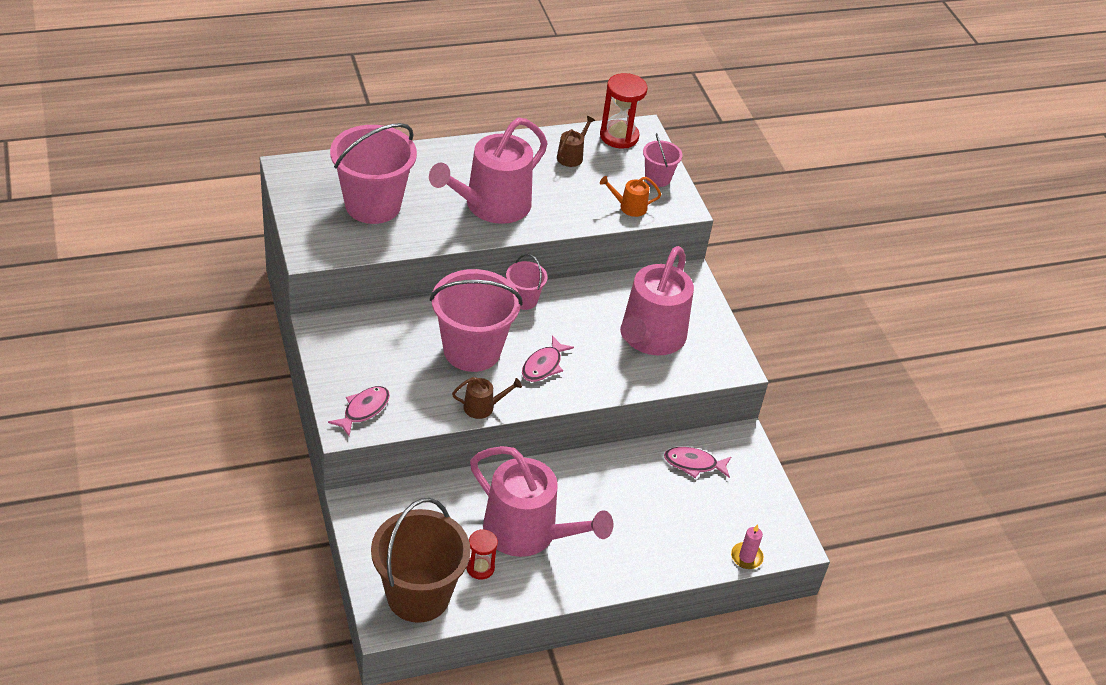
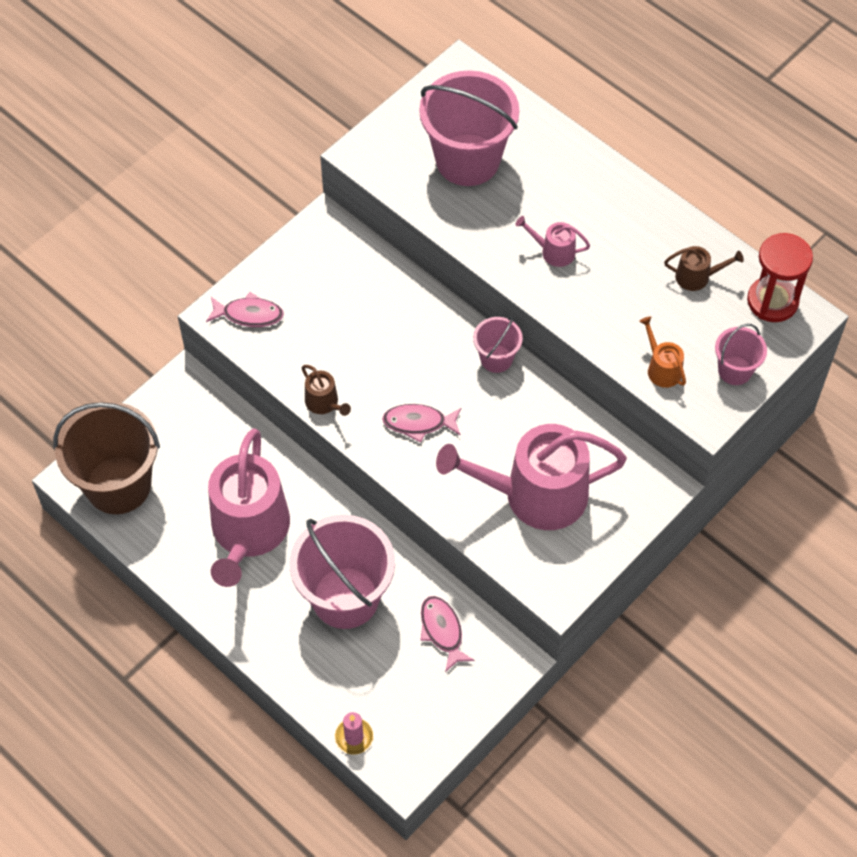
camera: 65 degrees right, 15 degrees up
pink watering can [429,118,548,224] -> pink watering can [515,216,590,267], size x0.42
pink bucket [430,269,522,372] -> pink bucket moved to [289,515,395,629]
red hourglass [466,529,498,580] -> none

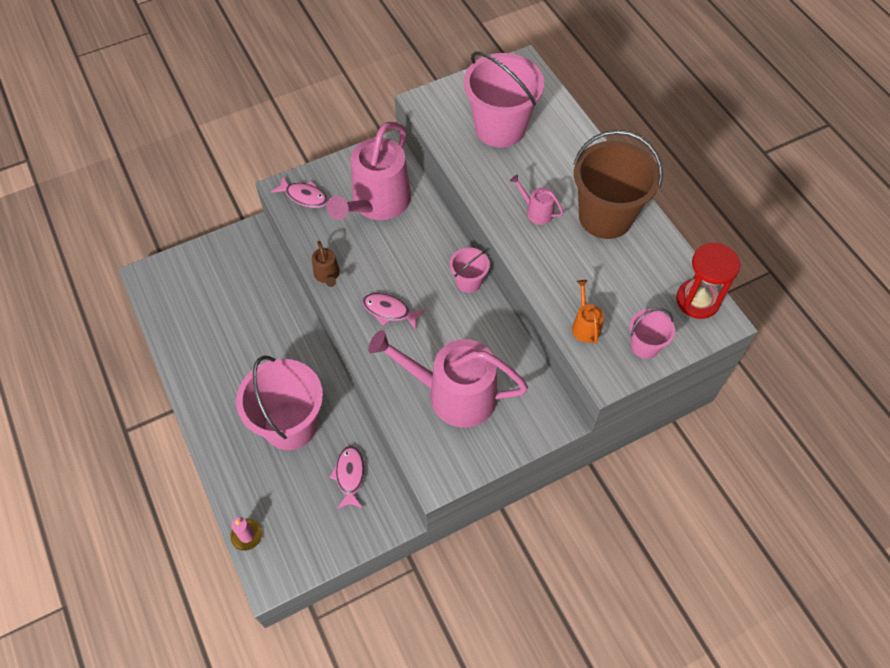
camera: 20 degrees right, 0 degrees up
brown bucket [53,402,160,514] -> brown bucket moved to [573,130,663,239]
pink watering can [208,428,290,587] -> pink watering can moved to [327,122,411,220]
brown watering can [664,246,744,291] -> none

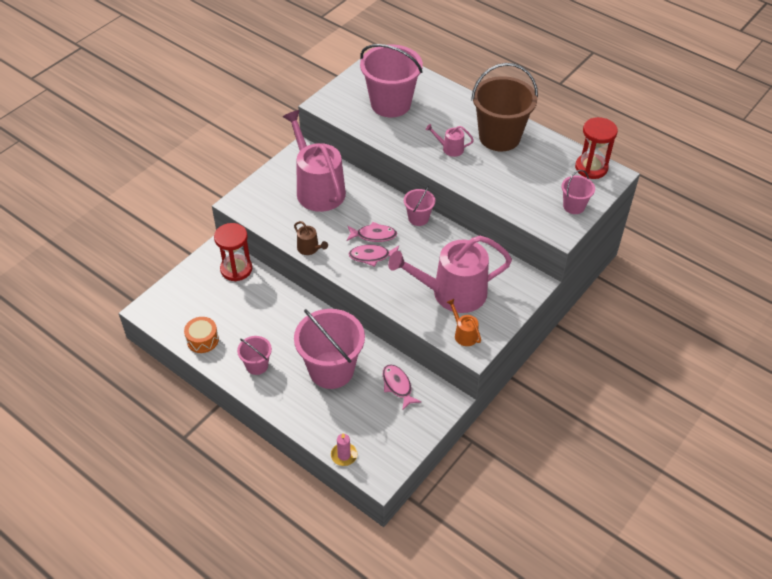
camera: 25 degrees left, 10 degrees down
pink fish [271,177,328,208] -> pink fish moved to [347,222,397,242]
pink watering can [327,122,411,220] -> pink watering can turned 150 degrees clockwise [283,110,346,212]
orange watering can [572,280,604,344] -> orange watering can moved to [446,299,481,346]
none -> orange drum [184,317,219,353]
none -> red hourglass [214,223,252,281]
none -> pink bucket [237,336,272,375]

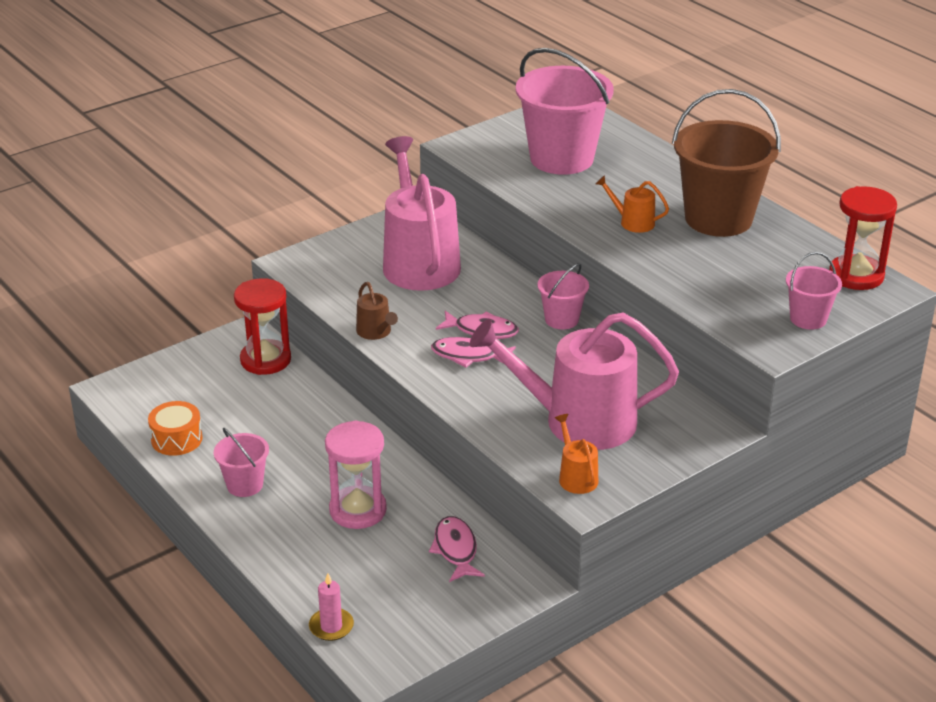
camera: 15 degrees right, 15 degrees down
pink bucket [294,309,365,389] -> pink hourglass [325,421,387,529]
pink watering can [426,124,474,157] -> orange watering can [596,175,669,233]

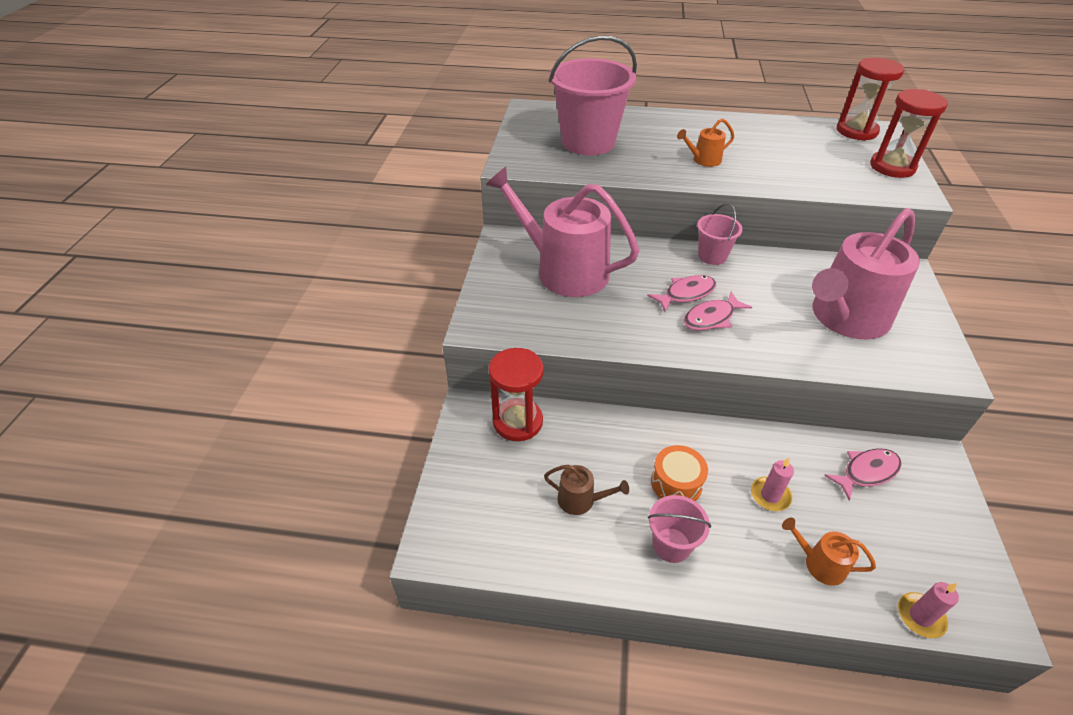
camera: 45 degrees left, 10 degrees up
orange drum [148,401,203,456] -> orange drum moved to [651,445,708,501]
pink hourglass [325,421,387,529] -> pink candle [751,458,794,511]
brown watering can [356,282,398,340] -> brown watering can moved to [544,465,629,515]
pink fish [429,516,485,582] -> pink fish turned 120 degrees clockwise [824,449,902,501]
orange watering can [555,414,598,494] -> orange watering can moved to [782,518,876,586]
brown bucket [672,89,781,237] -> none
pink bucket [786,252,842,330] -> red hourglass [870,89,948,178]

